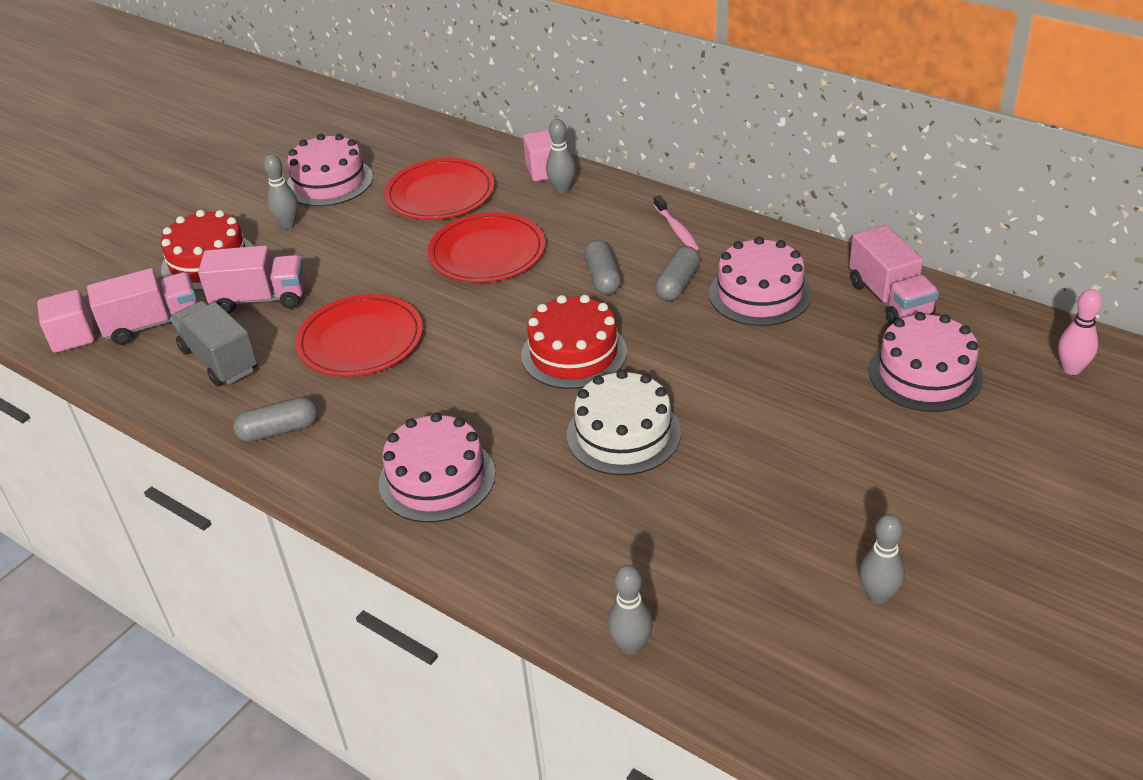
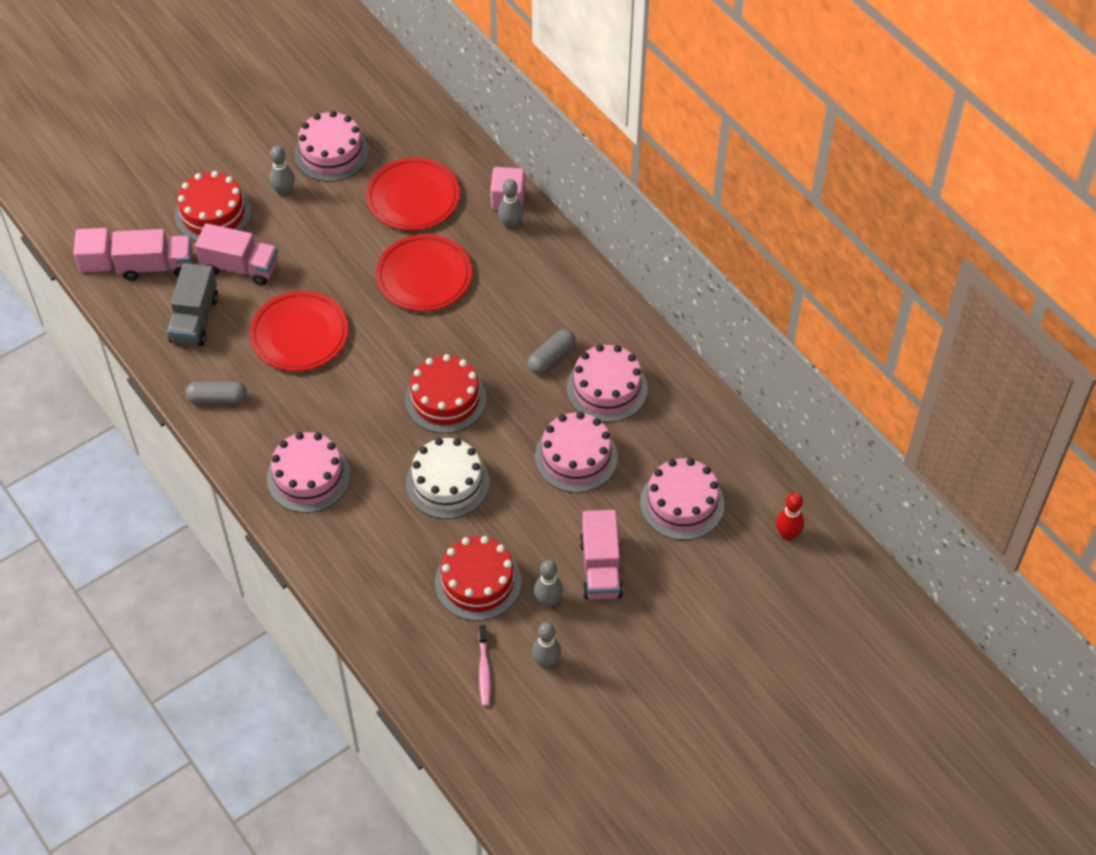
camera: 15 degrees right, 15 degrees up
grey truck [170,301,257,386] -> grey truck turned 150 degrees counterclockwise [167,263,218,346]
grey capsule [584,240,621,295] -> none
grey bowling pin [608,565,653,655] -> grey bowling pin moved to [534,560,563,607]
pink toothbrush [654,195,699,250] -> pink toothbrush moved to [478,625,491,706]
pink truck [849,225,939,325] -> pink truck moved to [580,510,623,600]
pink bowling pin [1058,289,1102,375] -> red bowling pin [776,493,804,541]
none -> red cake [435,536,521,621]
none -> pink cake [535,412,618,493]

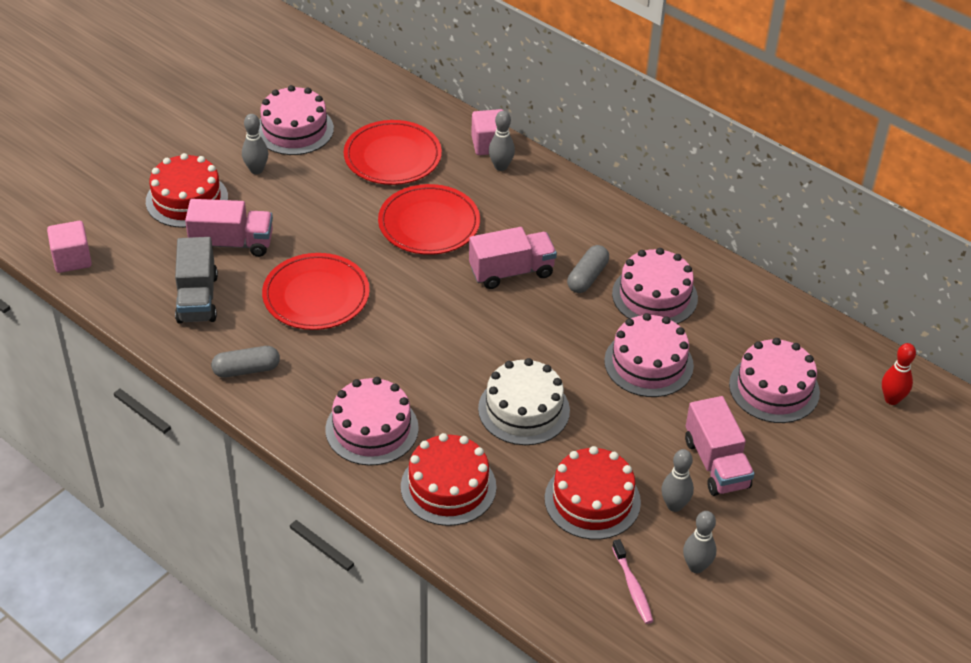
camera: 15 degrees left, 10 degrees down
pink truck [111,229,193,281] -> pink truck moved to [469,227,557,289]
red cake [405,354,486,433] -> red cake moved to [401,433,497,526]

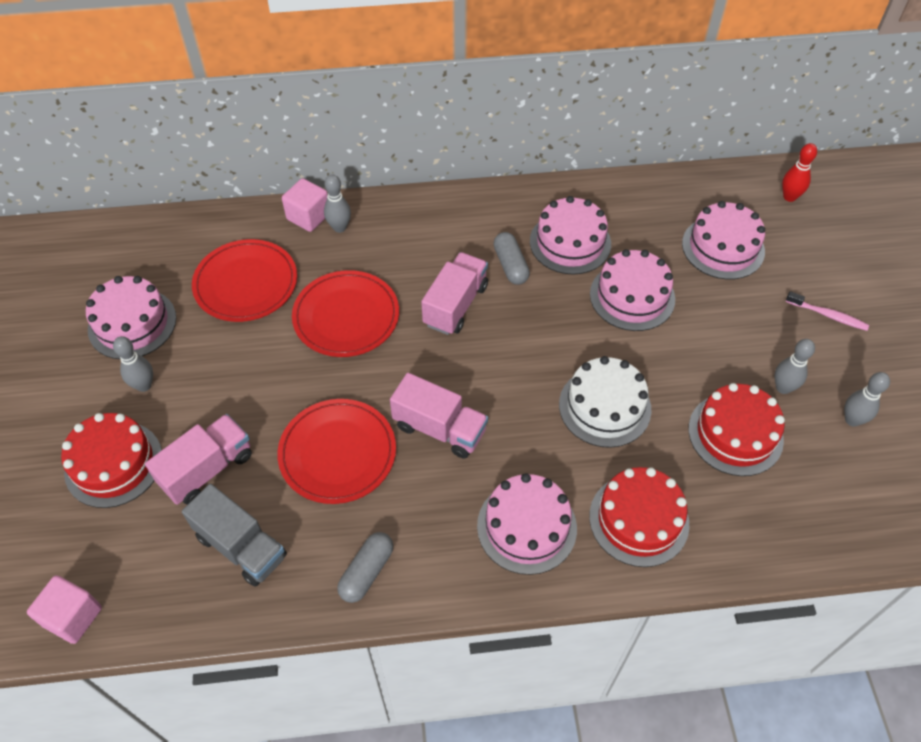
camera: 45 degrees left, 10 degrees up
pink toothbrush [612,539,653,624] -> pink toothbrush moved to [786,291,869,331]
pink truck [685,396,754,496] -> pink truck moved to [390,373,488,459]

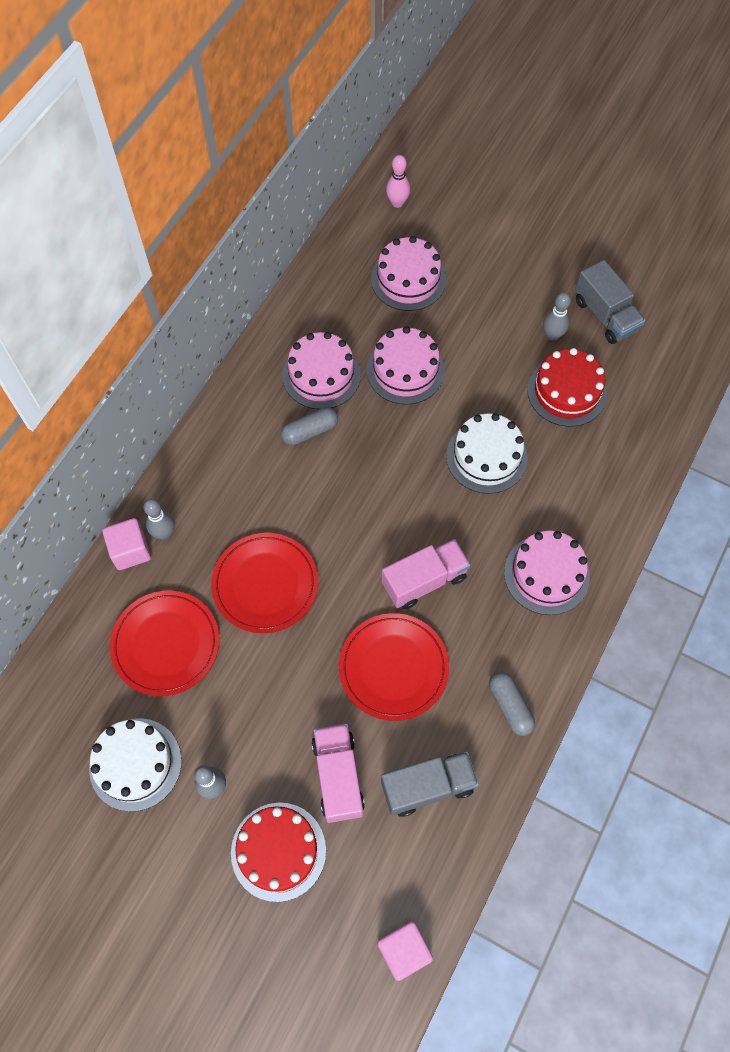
camera: 55 degrees left, 10 degrees up
pink cake [86,276,176,359] -> white cake [89,718,182,812]
pink truck [421,252,488,335] -> none
grey capsule [493,232,530,285] -> grey capsule turned 45 degrees counterclockwise [281,407,338,445]
red cake [589,467,689,567] -> none
red bowling pin [782,143,817,202] -> pink bowling pin [386,155,410,208]
pink toothbrush [786,291,869,331] -> none
grey bowling pin [844,372,890,427] -> grey truck [575,260,645,344]

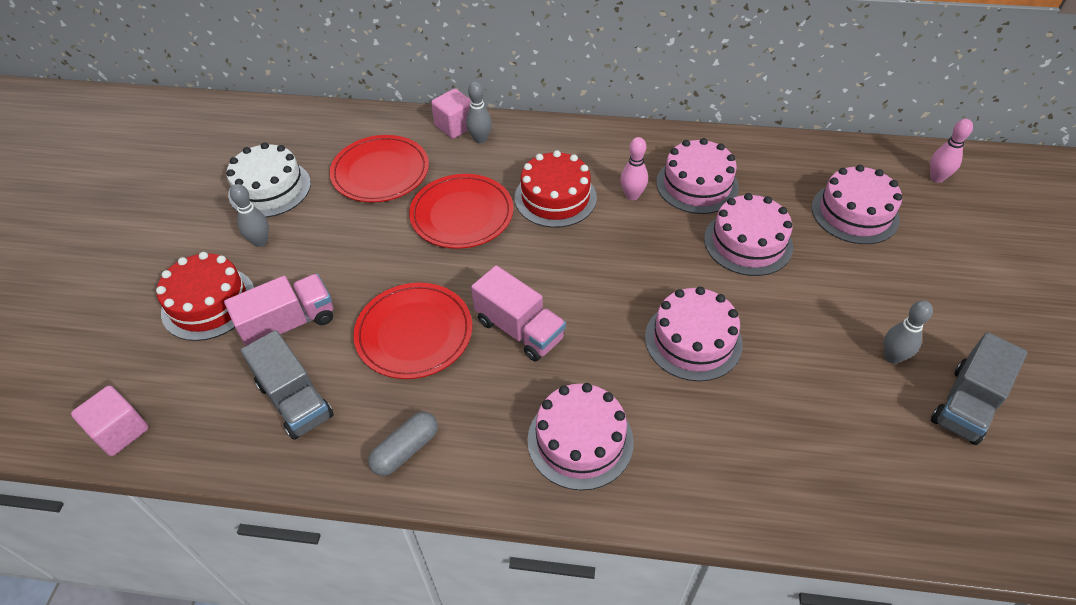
camera: 70 degrees right, 15 degrees down
grey capsule [281,407,338,445] -> pink bowling pin [620,137,648,200]
white cake [446,413,528,494] -> pink cake [645,287,743,381]
red cake [527,348,607,427] -> red cake moved to [515,150,597,228]

